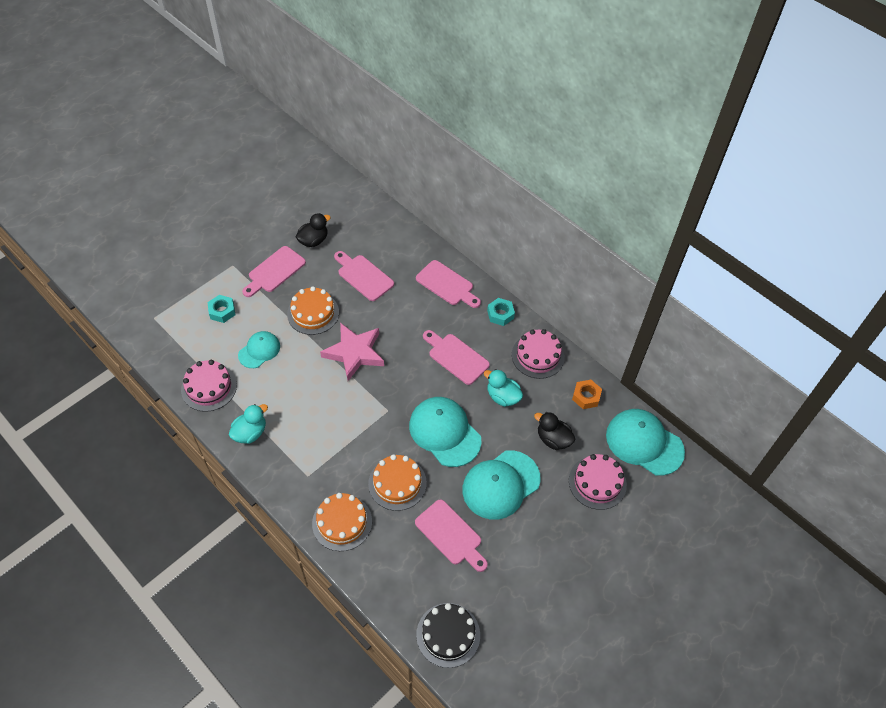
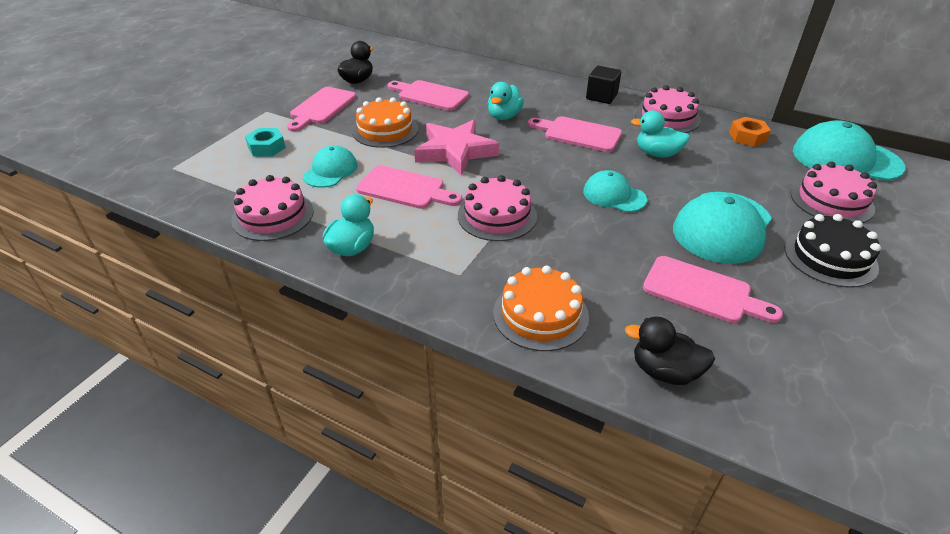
camera: 15 degrees left, 15 degrees down
orange cake [368,454,427,511] -> none
turquoise cap [409,397,482,467] -> turquoise cap [583,170,647,212], size x0.59
pink cutting board [416,260,481,308] -> pink cutting board moved to [356,165,462,209]
black cake [416,603,480,668] -> black cake moved to [784,214,881,288]
turquoise nut [487,298,515,326] -> black cube [586,66,621,104]
black duck [534,412,575,450] -> black duck moved to [625,316,715,385]
none -> pink cake [458,175,537,241]
none -> turquoise duck [488,82,524,120]

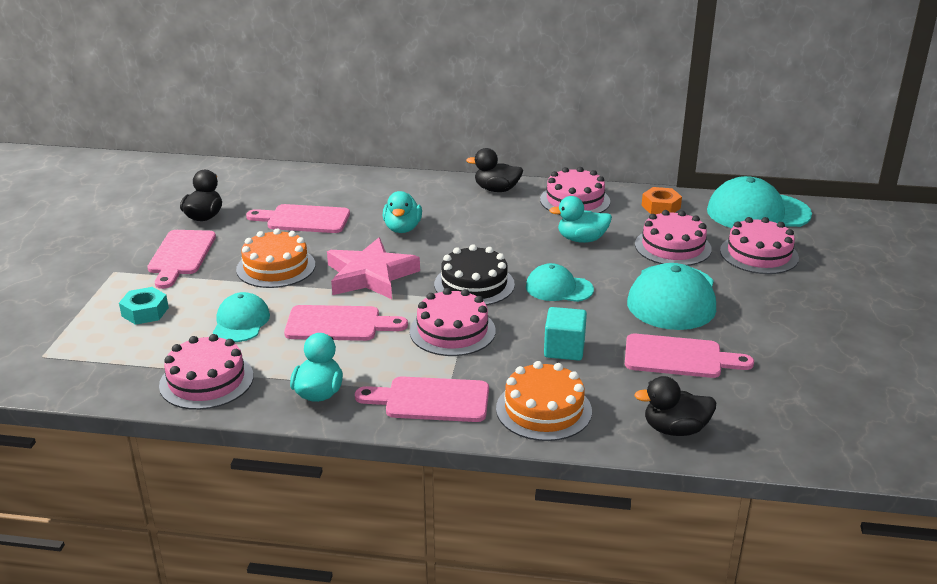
camera: 20 degrees left, 10 degrees down
pink cutting board [528,116,622,152] -> pink cutting board moved to [355,376,489,422]
black cube [586,66,621,104] -> black duck [466,148,523,192]
black cake [784,214,881,288] -> black cake moved to [434,244,515,305]
none -> turquoise cube [544,307,587,361]
none -> pink cake [635,210,712,266]

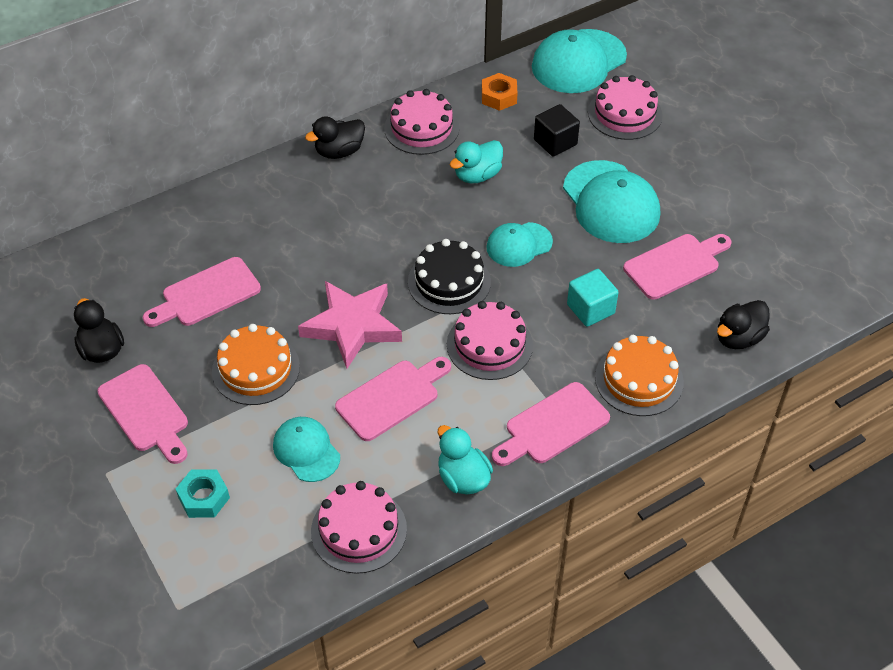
camera: 40 degrees left, 20 degrees up
turquoise duck [383,191,422,233] -> none
pink cake [635,210,712,266] -> black cube [534,104,580,157]

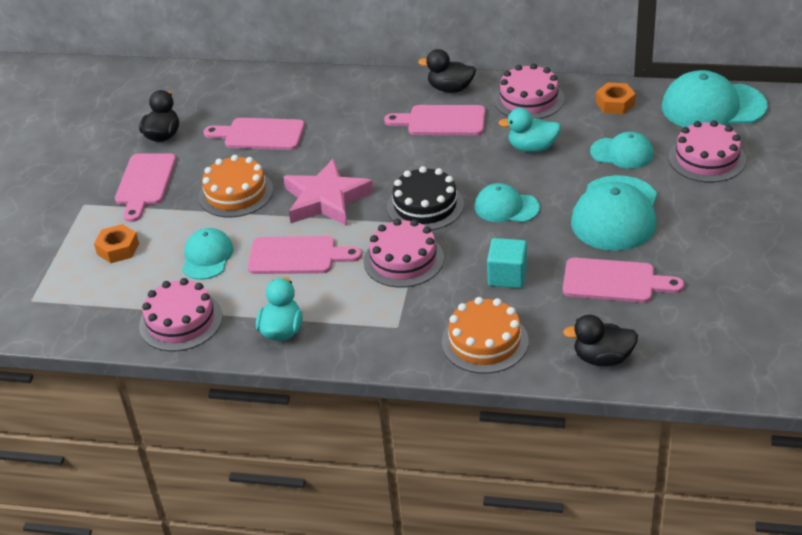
camera: 45 degrees right, 10 degrees down
turquoise nut [176,469,230,518] -> orange nut [94,224,139,263]
pink cutting board [492,382,610,466] -> pink cutting board moved to [384,105,485,135]
black cube [534,104,580,157] -> turquoise cap [590,132,654,169]

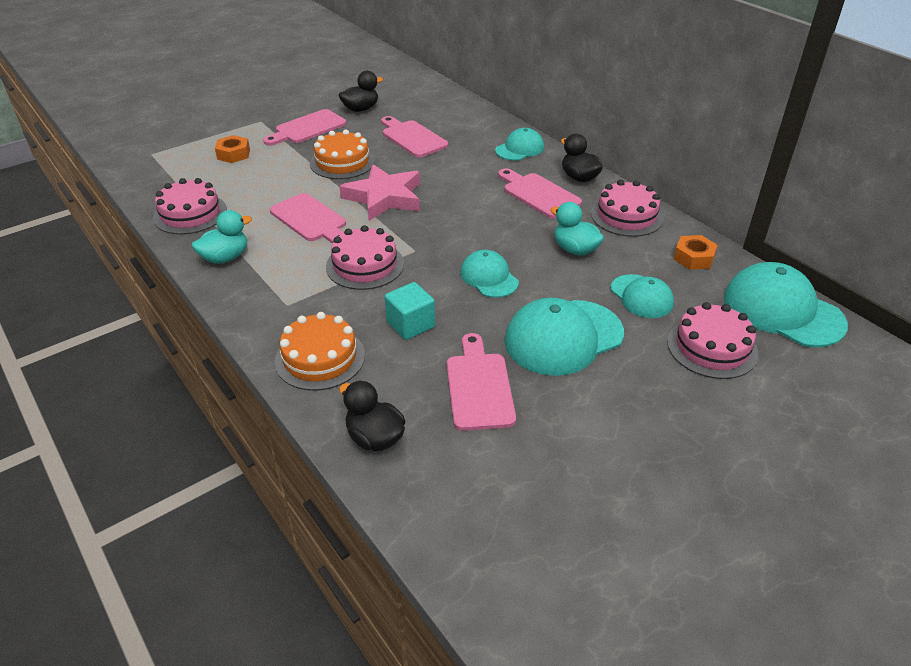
camera: 40 degrees right, 0 degrees up
turquoise cap [182,228,234,280] -> turquoise cap moved to [495,128,544,161]
black cake [387,166,464,231] -> none
pink cutting board [563,258,684,303] -> pink cutting board turned 150 degrees counterclockwise [447,333,516,431]

